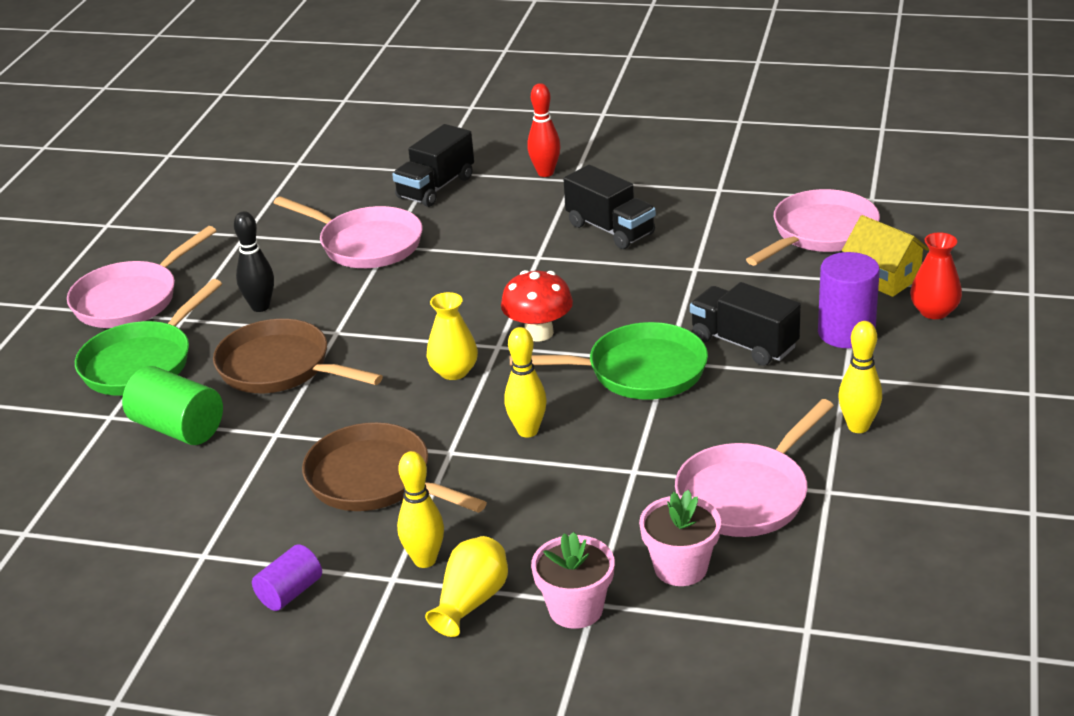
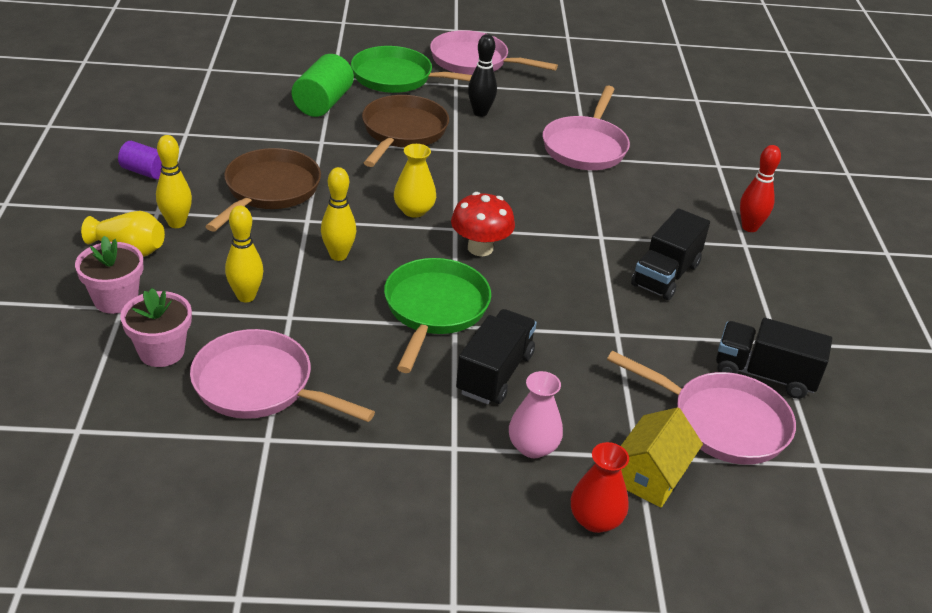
camera: 70 degrees right, 5 degrees up
black truck [392,124,474,207] -> black truck moved to [716,318,832,399]
green pan [510,322,708,400] -> green pan turned 150 degrees counterclockwise [384,258,491,373]
purple cylinder [818,252,880,348] -> pink vase [509,371,563,458]
yellow bowling pin [839,321,882,433] -> yellow bowling pin moved to [225,206,263,302]

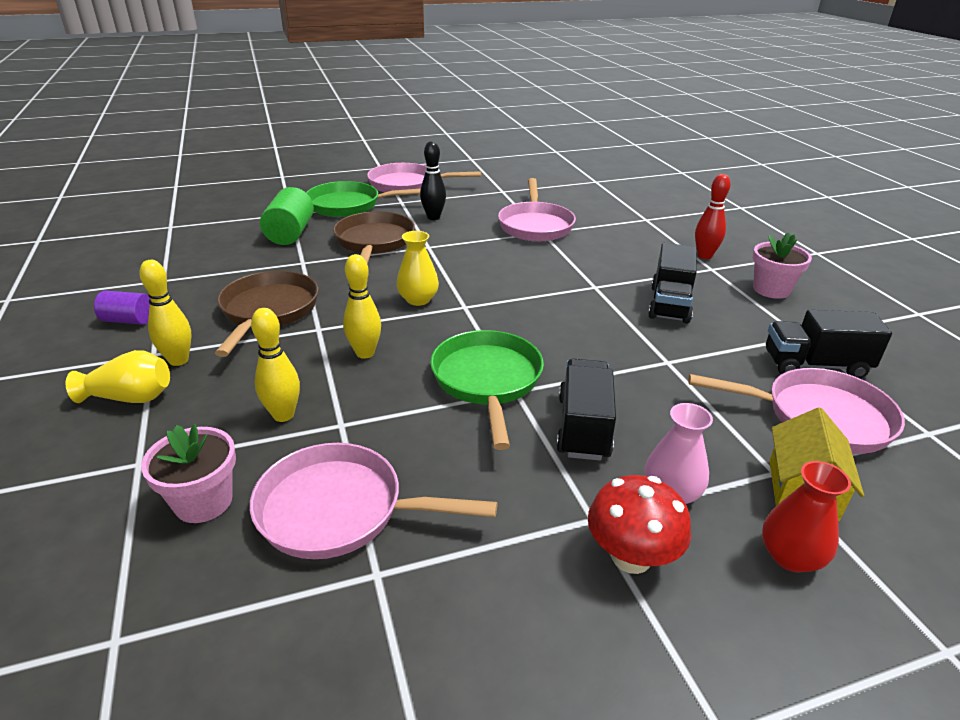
camera: 15 degrees left, 5 degrees down
pink flower pot [75,236,143,314] -> pink flower pot moved to [753,232,812,299]
red mushroom [451,192,515,256] -> red mushroom moved to [588,475,691,574]

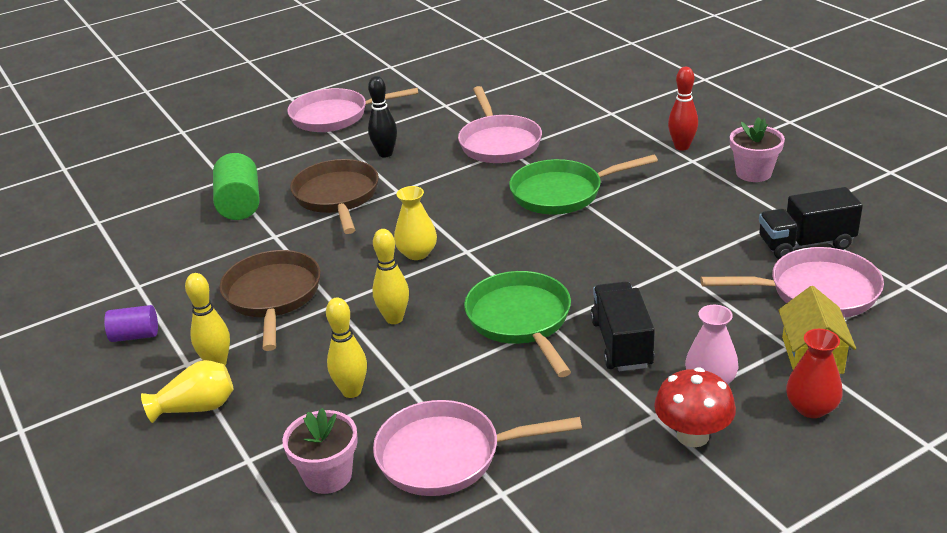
camera: 10 degrees left, 0 degrees up
green pan [306,181,421,217] -> green pan moved to [509,155,658,215]
black truck [648,243,697,324] -> none

